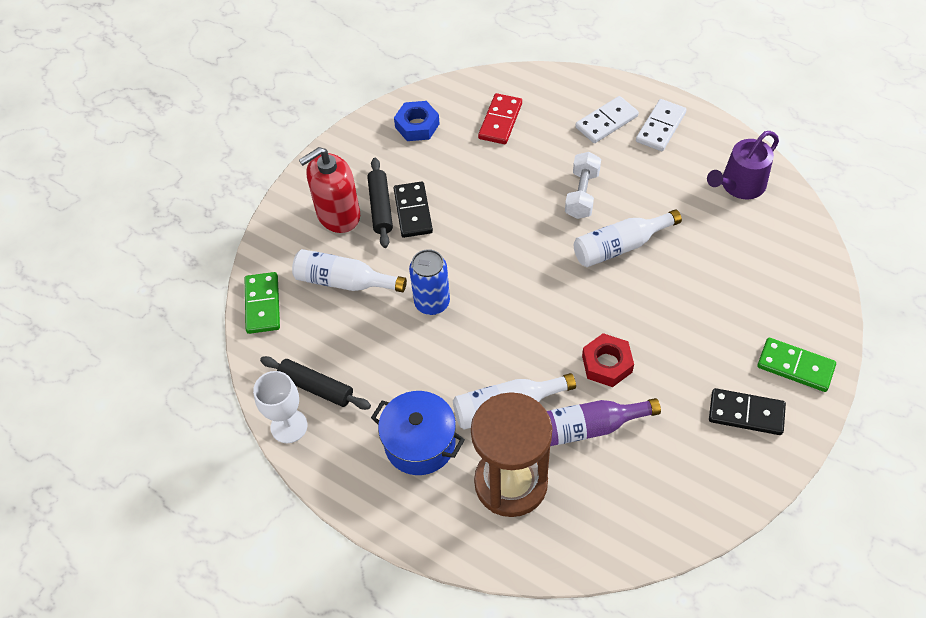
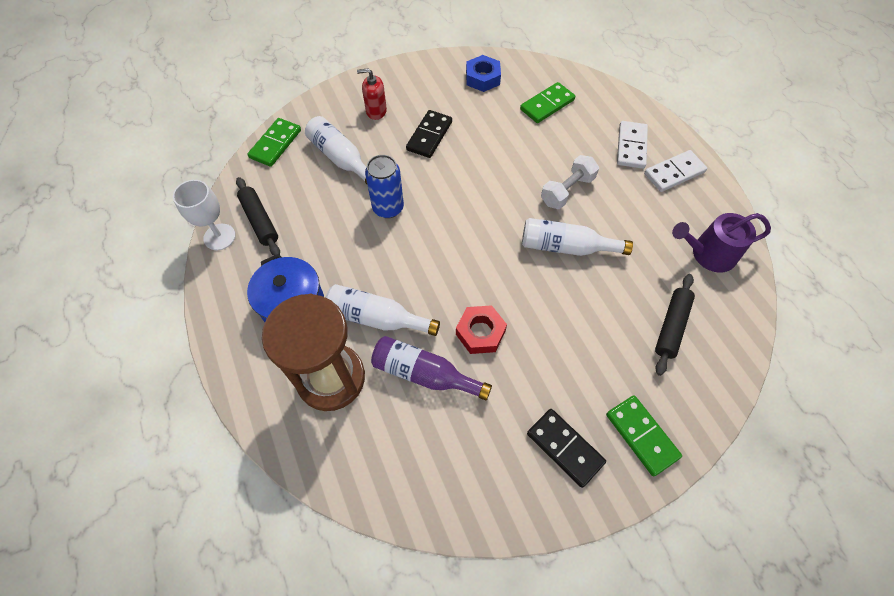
camera: 30 degrees right, 5 degrees up
red soap dispenser [299,147,360,233] -> red soap dispenser [357,68,387,120], size x0.59
black rolling pin [367,158,393,248] -> black rolling pin moved to [655,274,695,376]
red domino [478,93,522,144] -> green domino [520,82,575,123]
white domino [575,96,639,143] -> white domino turned 75 degrees counterclockwise [617,121,648,169]

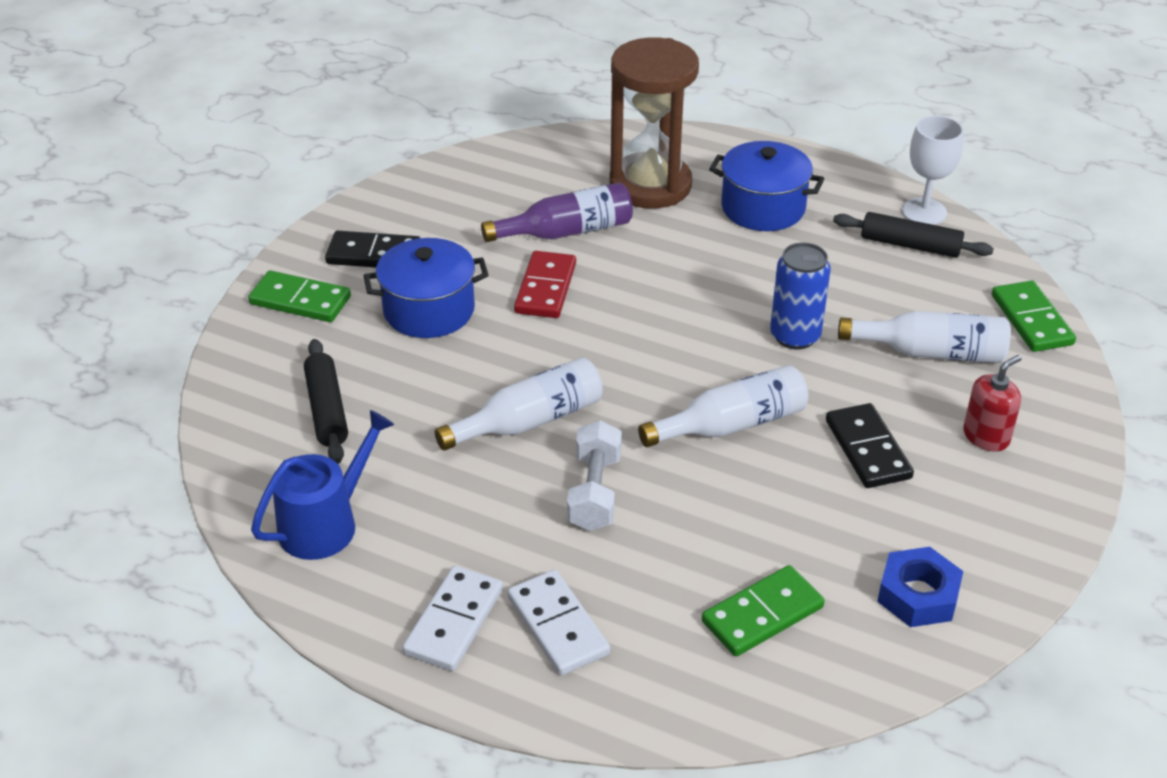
camera: 140 degrees right, 20 degrees down
white bottle [325,284,440,336] -> white bottle moved to [638,365,808,447]
red nut [456,305,507,354] -> red domino [514,251,576,318]
green domino [520,82,575,123] -> green domino turned 45 degrees clockwise [702,565,825,657]
purple watering can [672,213,771,272] -> blue watering can [251,410,394,560]
none -> blue pot [364,238,489,338]

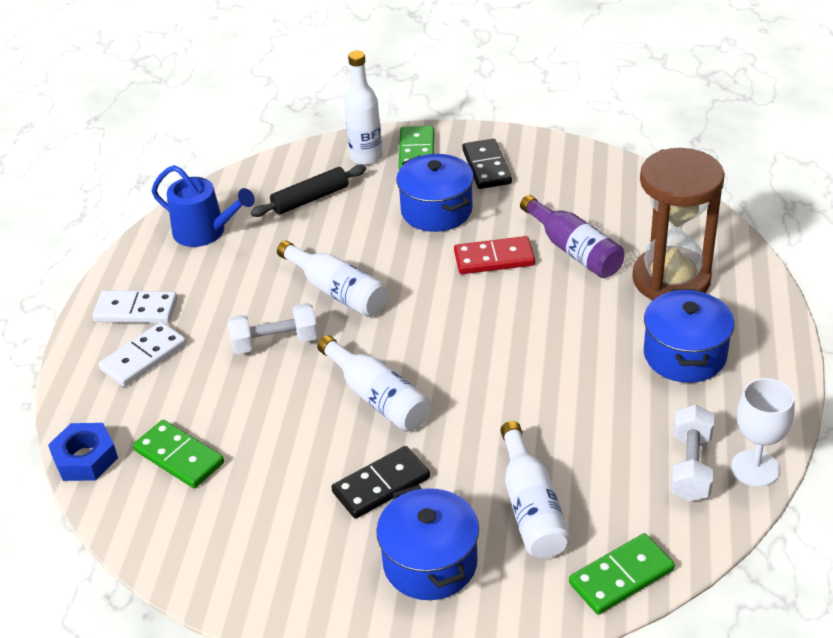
camera: 75 degrees right, 0 degrees up
blue can [770,242,831,349] -> none
black rolling pin [833,212,994,258] -> white dumbbell [671,405,714,502]
blue nut [877,547,963,627] -> blue nut moved to [48,423,118,481]
red soap dispenser [963,355,1022,452] -> blue pot [376,485,479,600]
none -> white bottle [344,51,382,165]

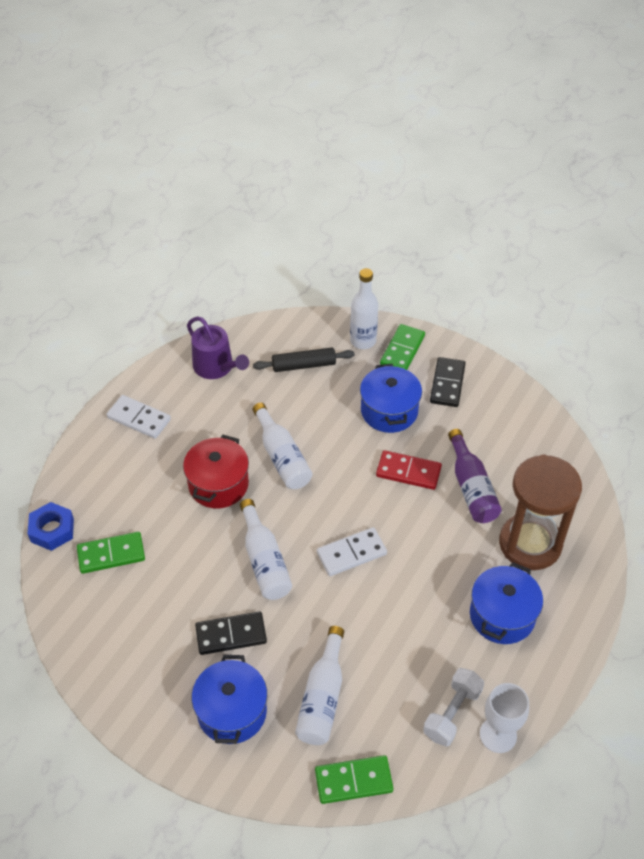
camera: 20 degrees right, 10 degrees up
white domino [99,322,186,387] -> white domino moved to [317,527,387,576]
green domino [133,420,224,488] -> green domino turned 75 degrees counterclockwise [77,532,145,574]
blue watering can [152,165,255,247] -> purple watering can [187,317,249,379]
white dumbbell [228,303,318,354] -> red pot [183,435,249,508]

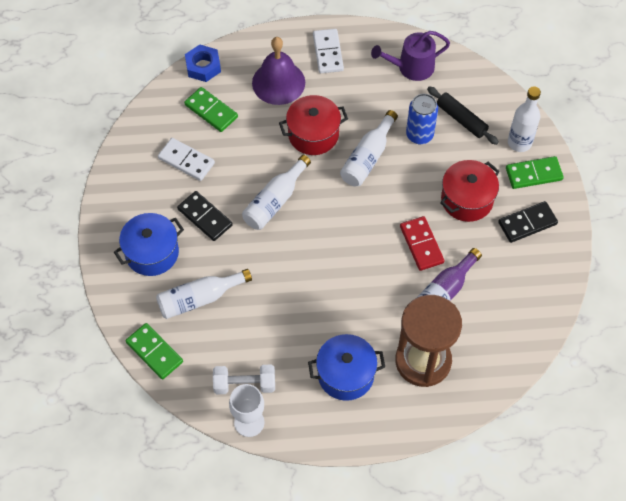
camera: 55 degrees right, 10 degrees up
purple watering can [187,317,249,379] -> purple watering can turned 60 degrees clockwise [371,31,450,81]
white domino [317,527,387,576] -> white domino moved to [158,138,215,181]
blue pot [360,364,422,433] -> red pot [440,160,500,222]
none -> purple bell [252,37,305,105]
none -> blue can [406,94,438,144]

